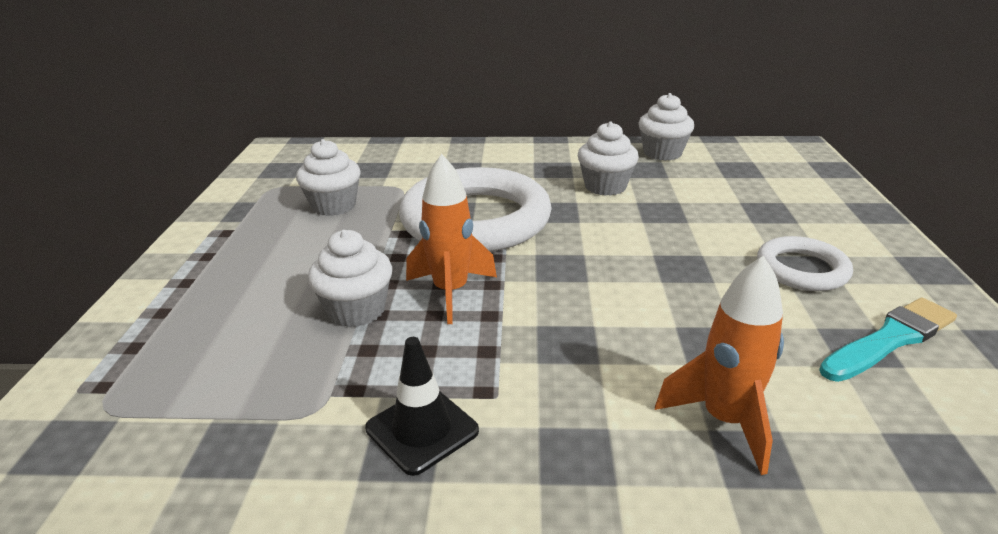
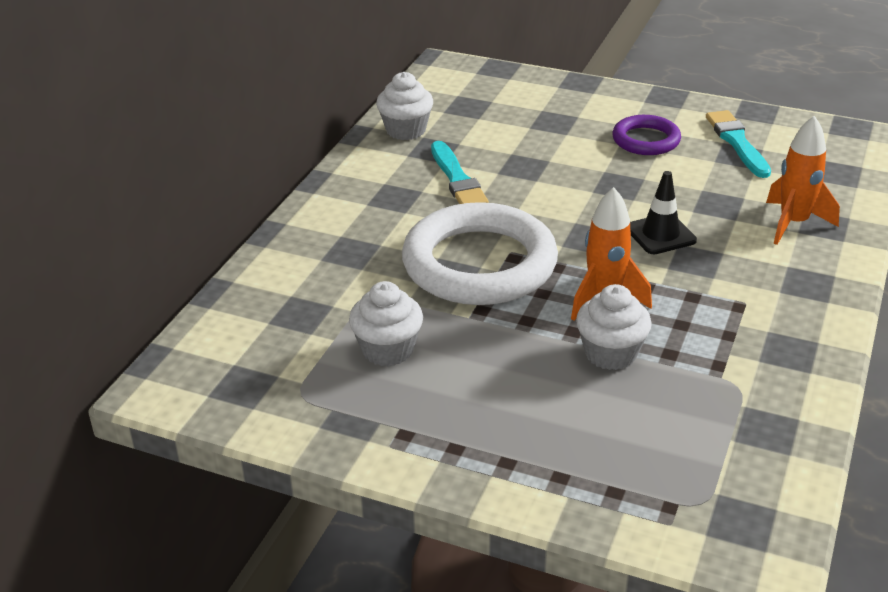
camera: 70 degrees left, 5 degrees up
black traffic cone [365,337,479,476] -> black traffic cone moved to [630,171,697,254]
white cupcake [578,121,639,196] -> turquoise brush [431,141,489,204]
white ring [757,236,853,291] -> purple ring [612,115,681,155]

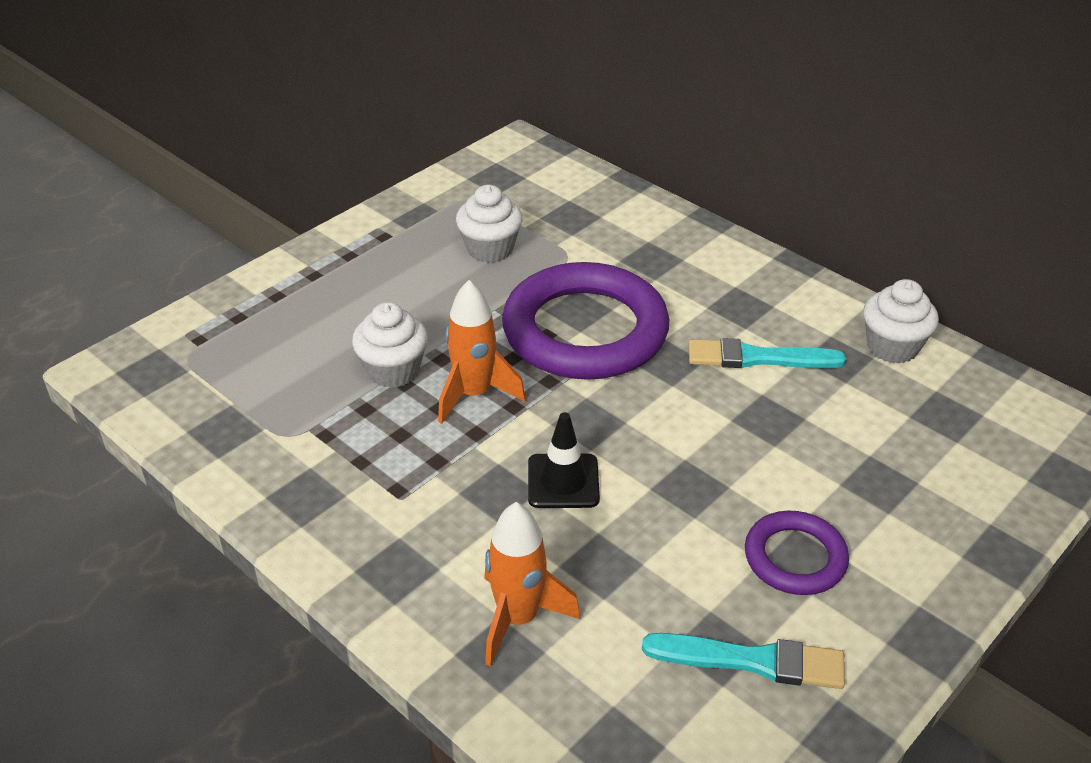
camera: 110 degrees right, 5 degrees up
white ring [402,202,558,305] -> purple ring [502,262,669,380]

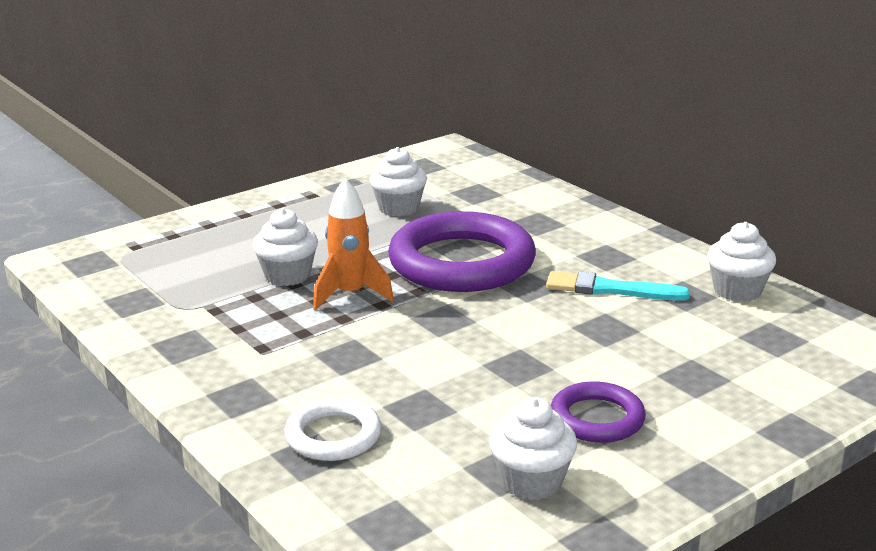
camera: 10 degrees right, 15 degrees down
orange rocket [484,502,580,667] -> white ring [285,397,381,461]
black traffic cone [528,412,600,508] -> none
turquoise brush [642,633,845,689] -> white cupcake [489,397,577,500]

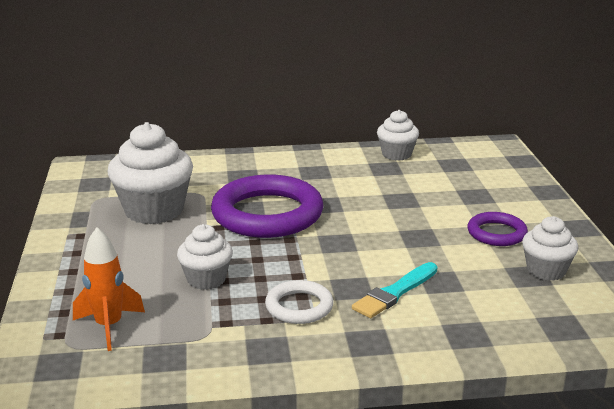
camera: 60 degrees left, 0 degrees up
white ring [285,397,381,461] -> white ring moved to [265,280,334,324]
orange rocket [313,178,394,311] -> orange rocket moved to [73,227,145,351]
white cupcake [369,147,427,217] -> white cupcake [108,122,193,224], size x1.74
turquoise brush [546,271,690,301] -> turquoise brush moved to [352,262,437,318]

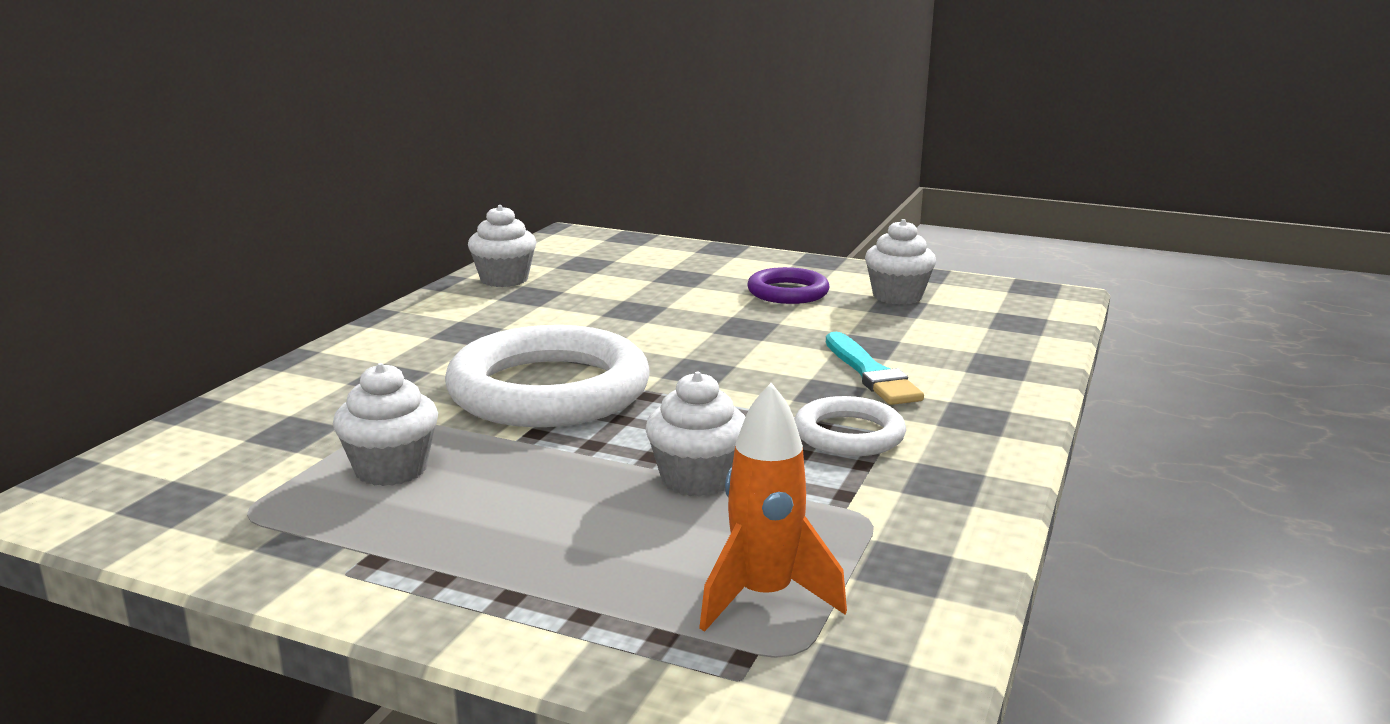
camera: 60 degrees left, 5 degrees down
white cupcake [108,122,193,224] -> white cupcake [333,363,438,486], size x0.58
purple ring [211,175,323,238] -> white ring [445,325,650,427]

